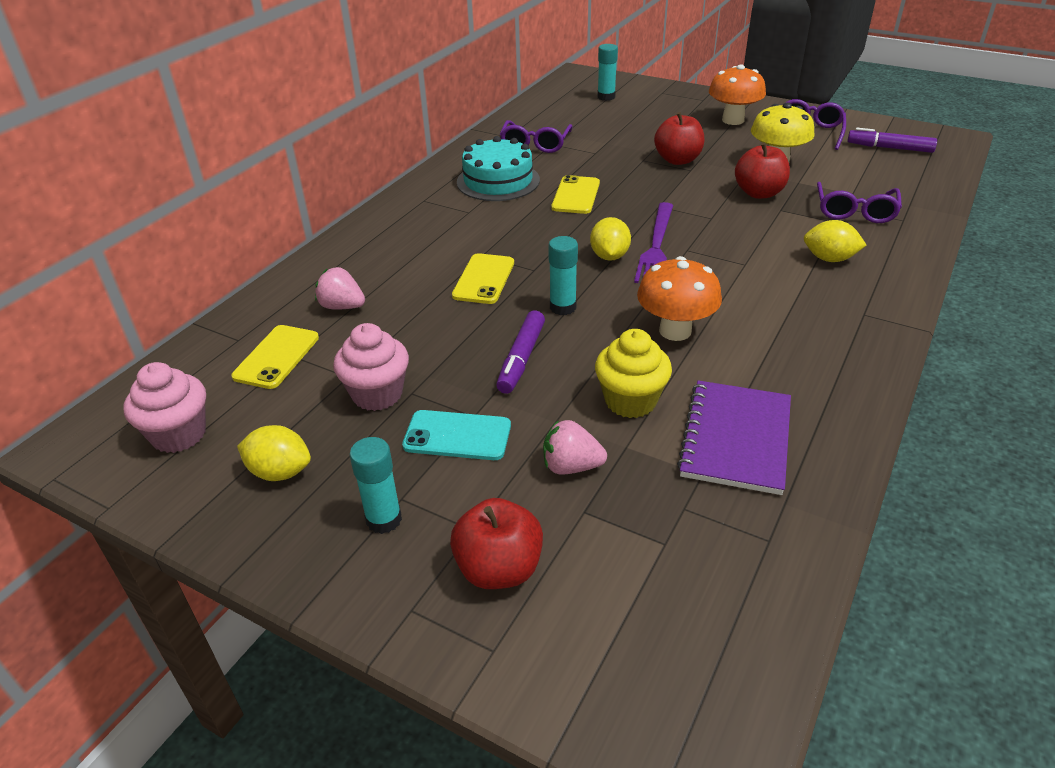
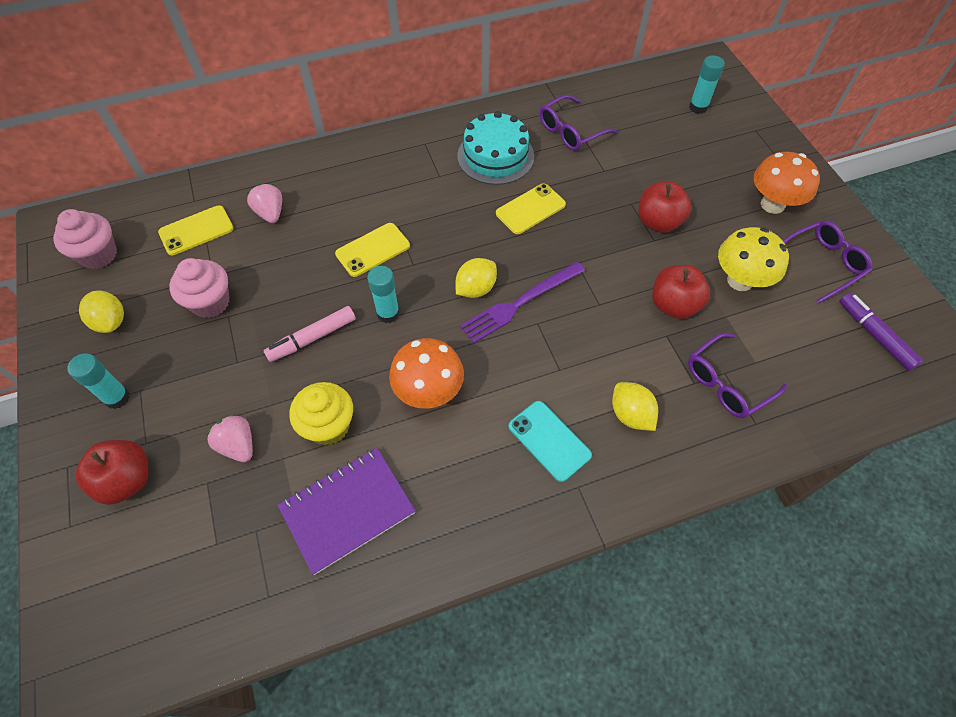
camera: 40 degrees right, 20 degrees up
turquoise phone [402,410,511,460] -> turquoise phone moved to [508,401,592,482]
purple marker [496,310,545,394] -> pink marker [264,306,356,362]

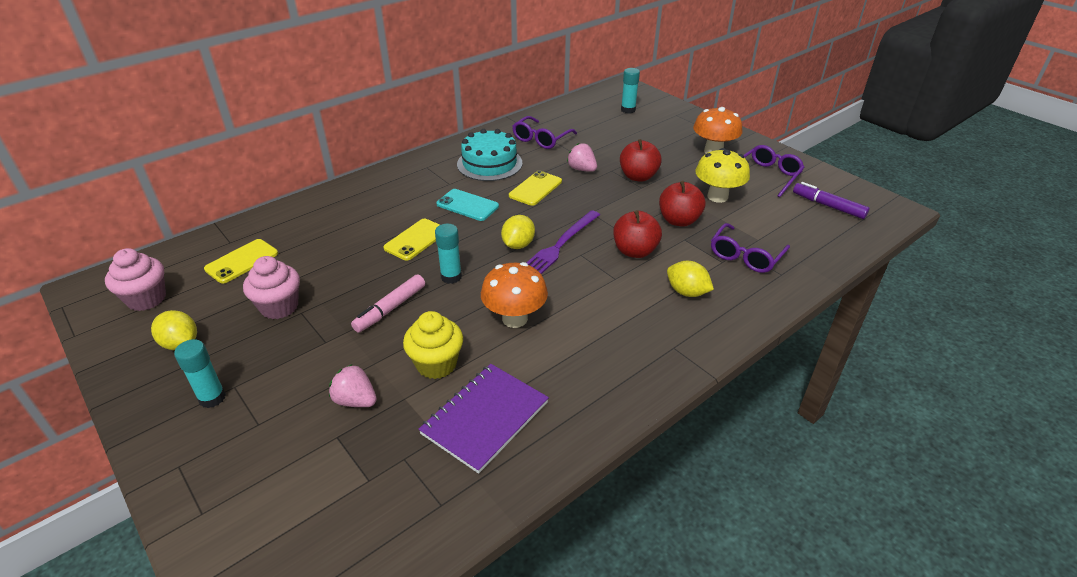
camera: 20 degrees left, 20 degrees down
red apple [75,440,148,505] -> red apple moved to [613,210,662,258]
pink strawberry [247,184,282,223] -> pink strawberry moved to [567,143,597,172]
turquoise phone [508,401,592,482] -> turquoise phone moved to [436,189,499,221]

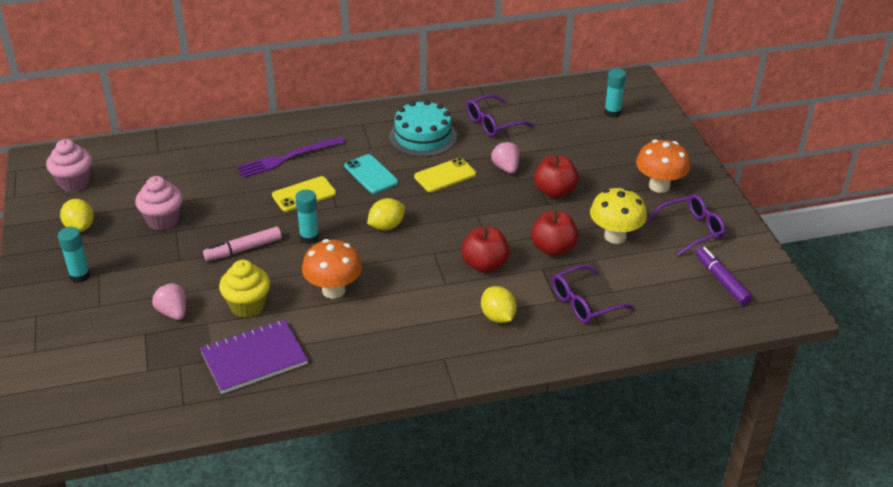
camera: 25 degrees right, 0 degrees up
yellow phone [204,239,278,284] -> none
purple fork [526,210,600,274] -> purple fork moved to [237,137,346,178]

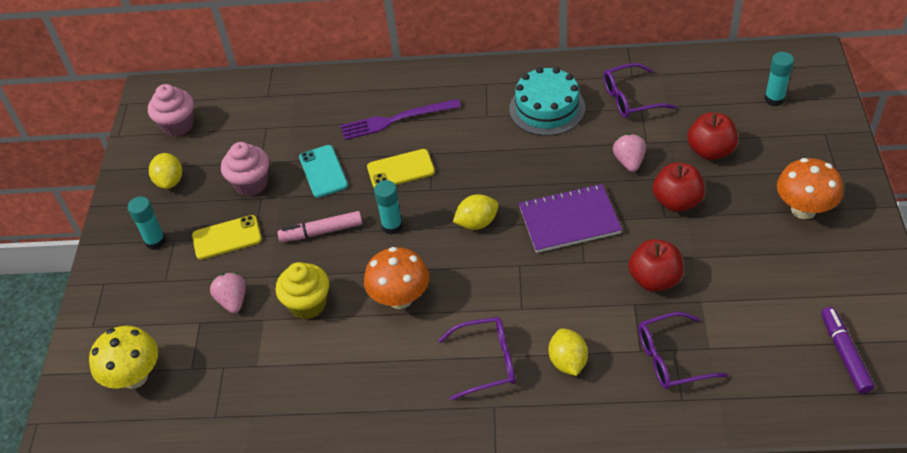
camera: 20 degrees right, 10 degrees up
purple notebook [200,319,308,394] -> purple notebook moved to [519,184,622,253]
turquoise phone [344,154,398,194] -> turquoise phone moved to [299,145,348,198]
yellow phone [414,158,476,192] -> yellow phone moved to [192,215,262,260]
red apple [462,226,510,273] -> red apple moved to [687,112,738,160]
yellow mushroom [590,188,647,244] -> yellow mushroom moved to [89,326,158,389]
purple glasses [646,194,725,256] -> purple glasses moved to [438,317,515,401]

